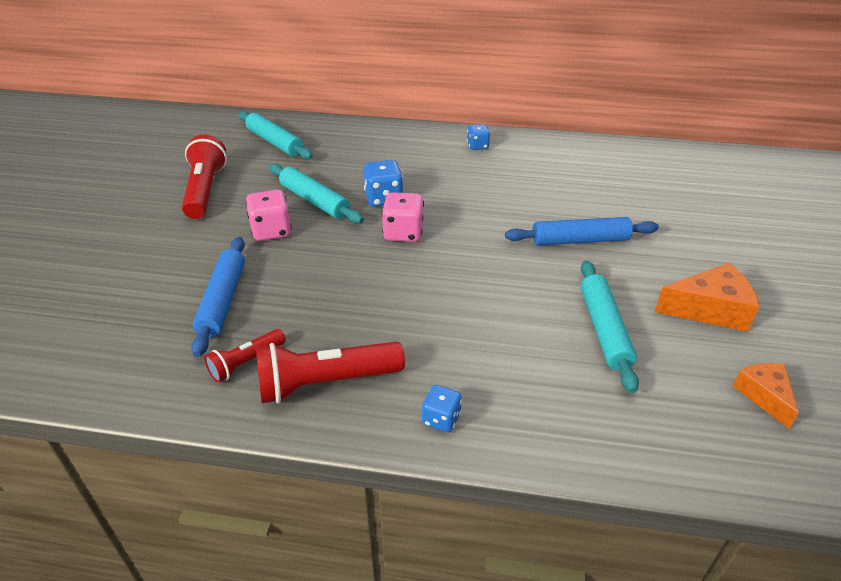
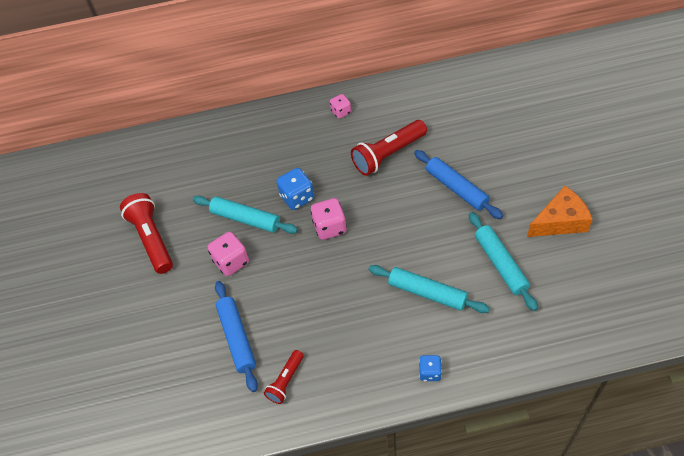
camera: 15 degrees left, 15 degrees up
turquoise rolling pin [238,111,313,160] -> turquoise rolling pin moved to [368,265,490,313]
red flashlight [256,342,405,403] -> red flashlight moved to [351,120,427,176]
blue dice [467,124,490,150] -> pink dice [330,94,351,119]
blue rolling pin [505,217,659,245] -> blue rolling pin turned 75 degrees clockwise [414,150,503,219]
orange cheese [733,363,799,429] -> none

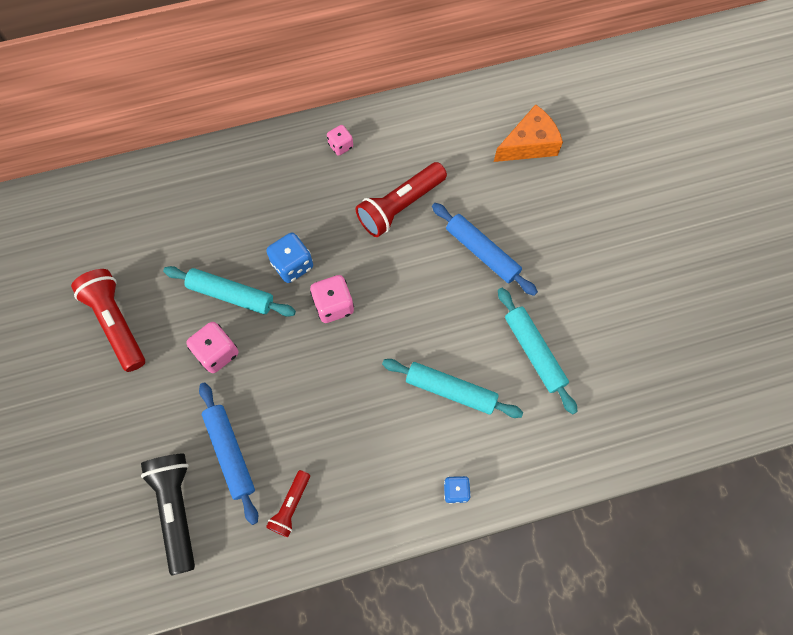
camera: 10 degrees left, 15 degrees up
orange cheese [527,186,592,237] -> orange cheese moved to [494,104,563,162]
none -> black flashlight [141,454,195,576]

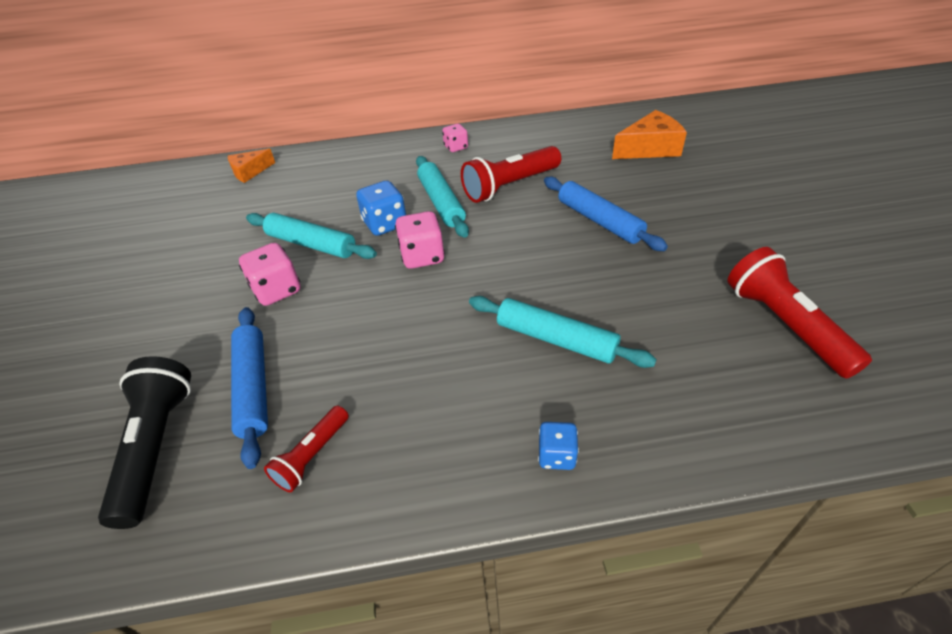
camera: 10 degrees right, 25 degrees down
red flashlight [71,269,145,372] -> red flashlight moved to [727,247,872,379]
turquoise rolling pin [498,288,578,415] -> turquoise rolling pin moved to [416,156,469,238]
none -> orange cheese [228,149,275,183]

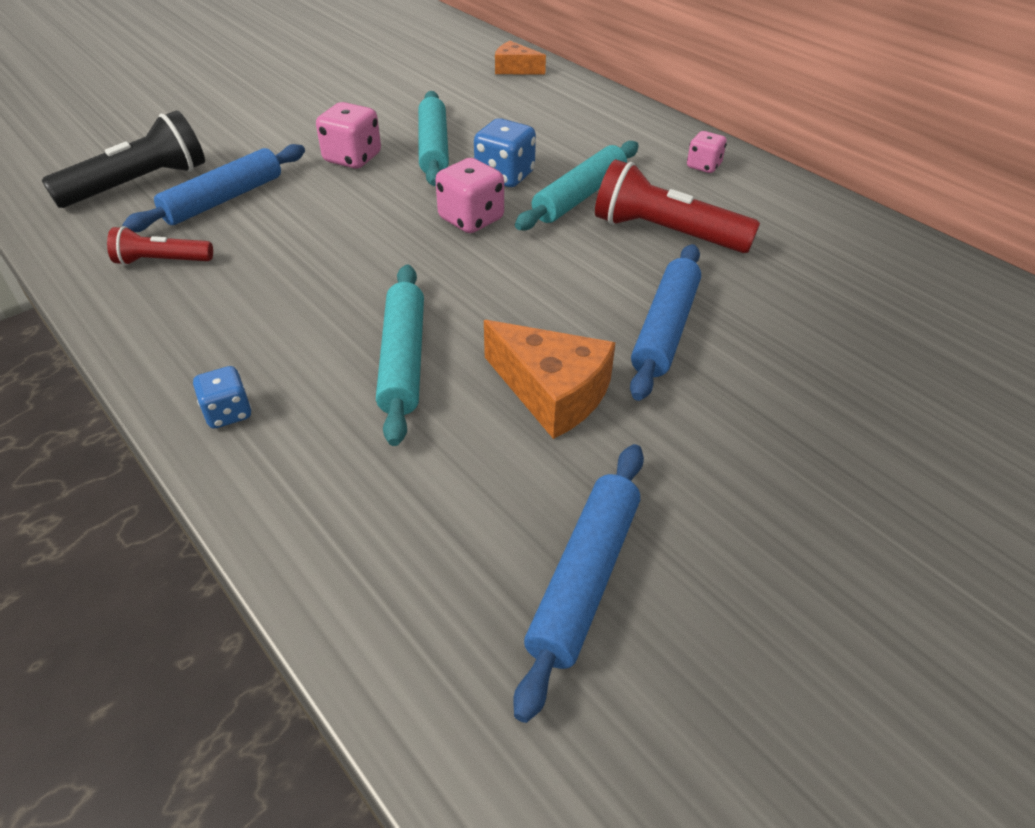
camera: 55 degrees right, 0 degrees up
orange cheese [612,110,687,159] -> orange cheese moved to [484,320,615,439]
red flashlight [727,247,872,379] -> blue rolling pin [514,444,644,723]

